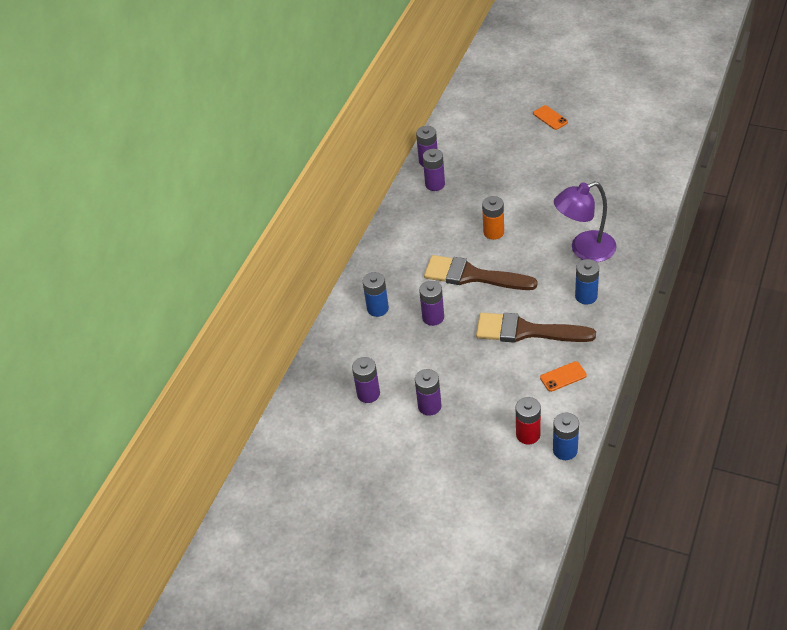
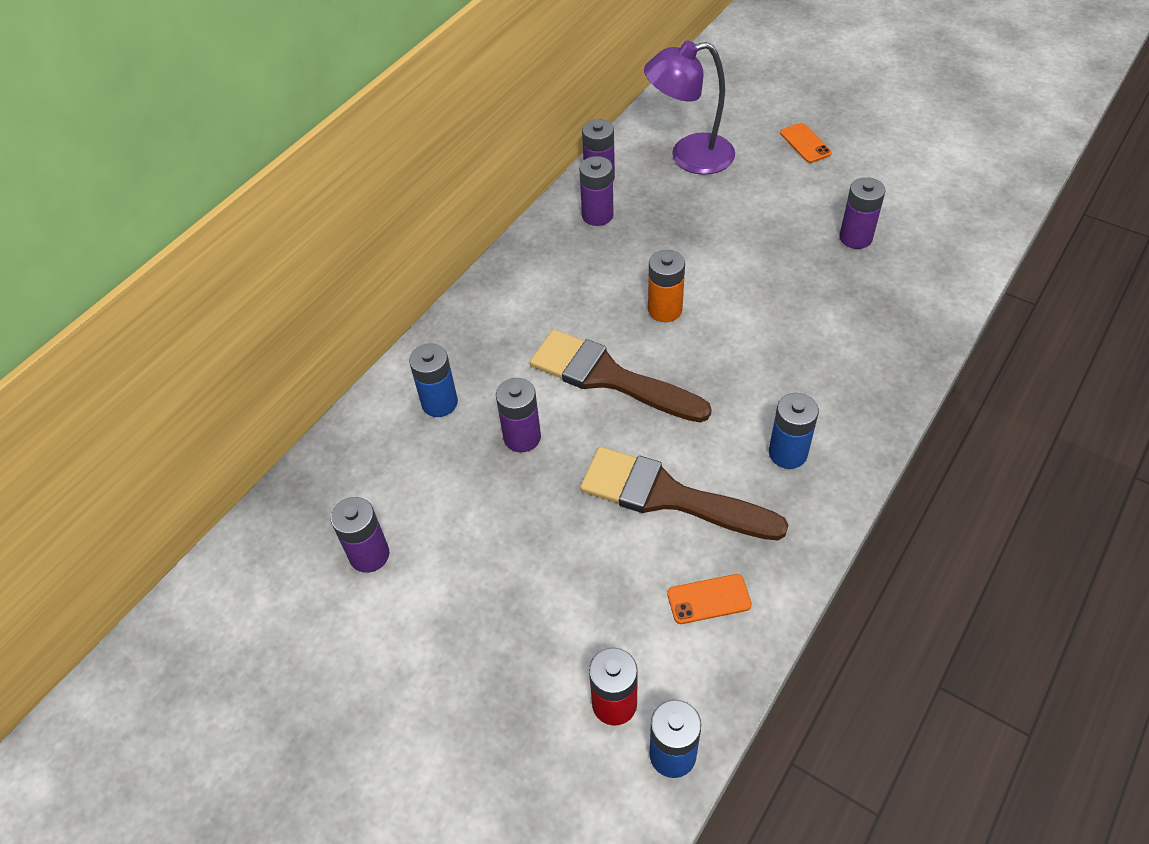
camera: 10 degrees right, 5 degrees up
purple battery [415,369,442,416] -> purple battery moved to [839,177,885,249]
purple lamp [554,181,617,262] -> purple lamp moved to [644,41,735,175]

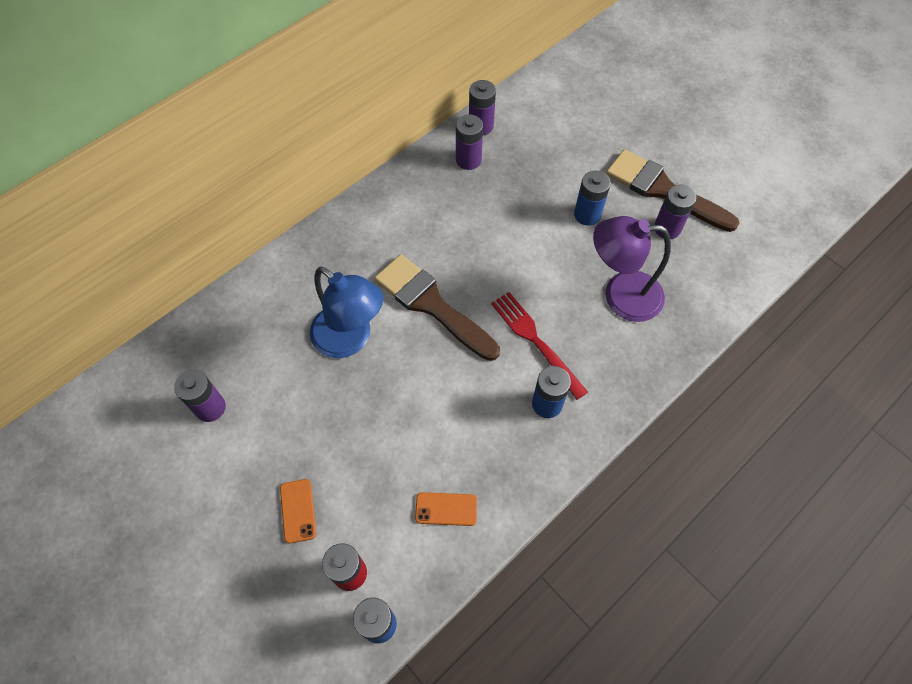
camera: 10 degrees right, 10 degrees up
blue battery [409,343,458,417] -> blue battery moved to [574,170,611,226]
purple battery [496,378,541,452] -> blue lamp [310,266,383,358]
brown brush [580,447,788,540] -> brown brush moved to [606,149,739,232]
purple lamp [644,41,735,175] -> purple lamp moved to [593,216,671,322]
orange battery [648,250,685,322] -> none
orange phone [780,123,832,163] -> orange phone moved to [280,479,316,544]
none -> red fork [491,292,588,400]

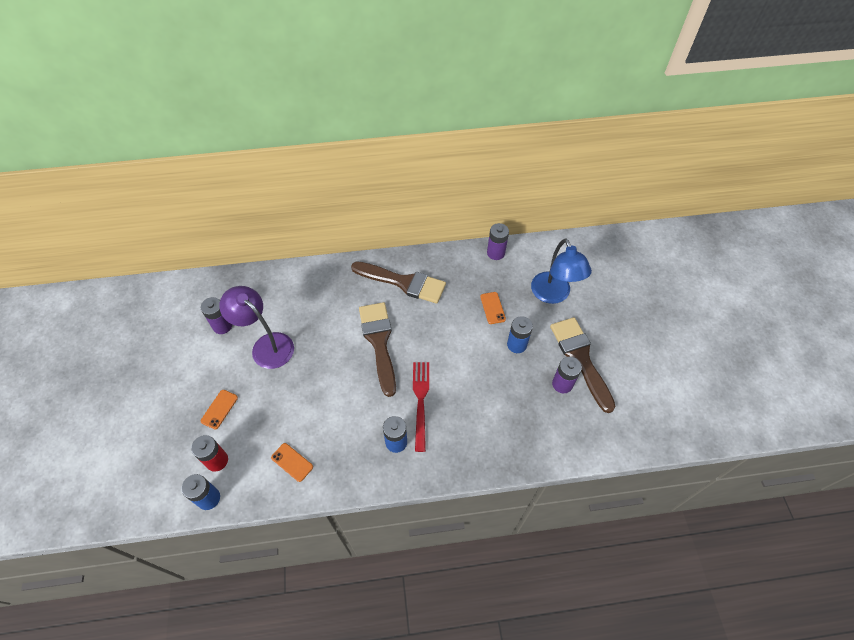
camera: 35 degrees right, 5 degrees down
blue lamp [310,266,383,358] -> blue lamp moved to [531,239,592,304]
purple battery [456,114,483,170] -> none
purple lamp [593,216,671,322] -> purple lamp moved to [219,286,294,369]
none -> brown brush [351,261,446,304]
none -> orange phone [480,292,506,324]

